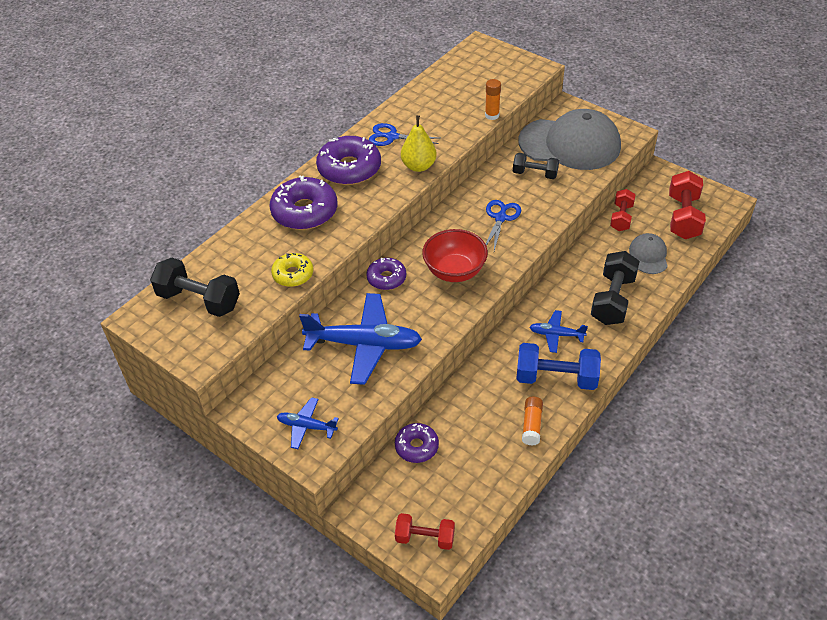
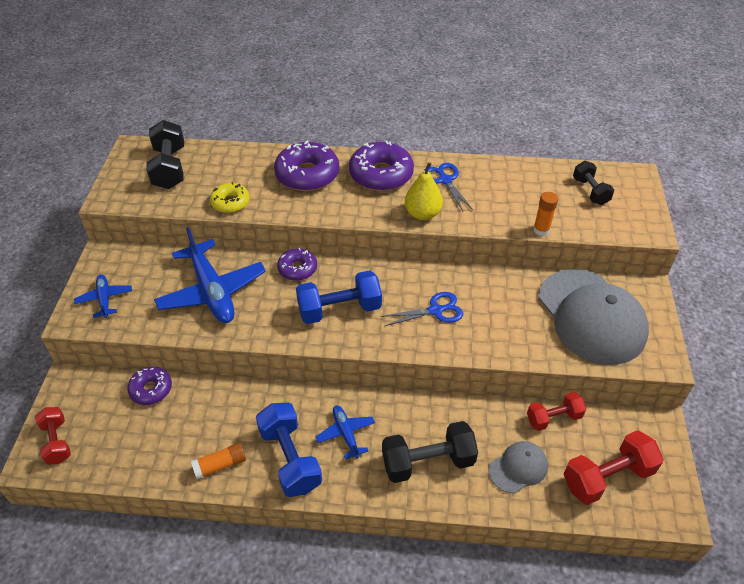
camera: 55 degrees right, 0 degrees up
red bowl [422,229,488,282] -> blue dumbbell [296,270,382,324]
black dumbbell [513,153,559,179] -> black dumbbell moved to [573,161,614,205]

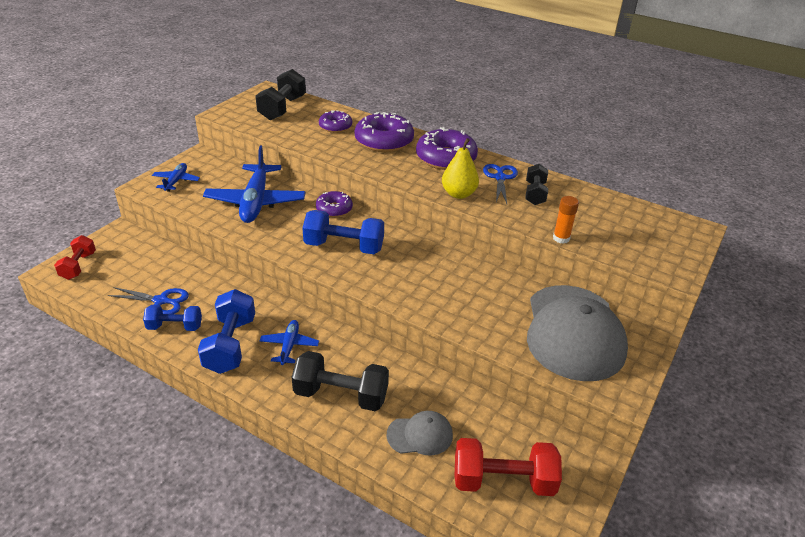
camera: 25 degrees right, 10 degrees down
purple donut [127,367,172,405] -> purple donut moved to [319,110,352,133]
orange glue stick [191,443,246,479] -> blue dumbbell [143,305,202,331]
yellow donut [210,182,250,213] -> none
blue scissors [381,292,463,326] -> blue scissors moved to [108,287,189,314]
red dumbbell [527,392,586,431] -> none
black dumbbell [573,161,614,205] -> black dumbbell moved to [525,164,548,205]

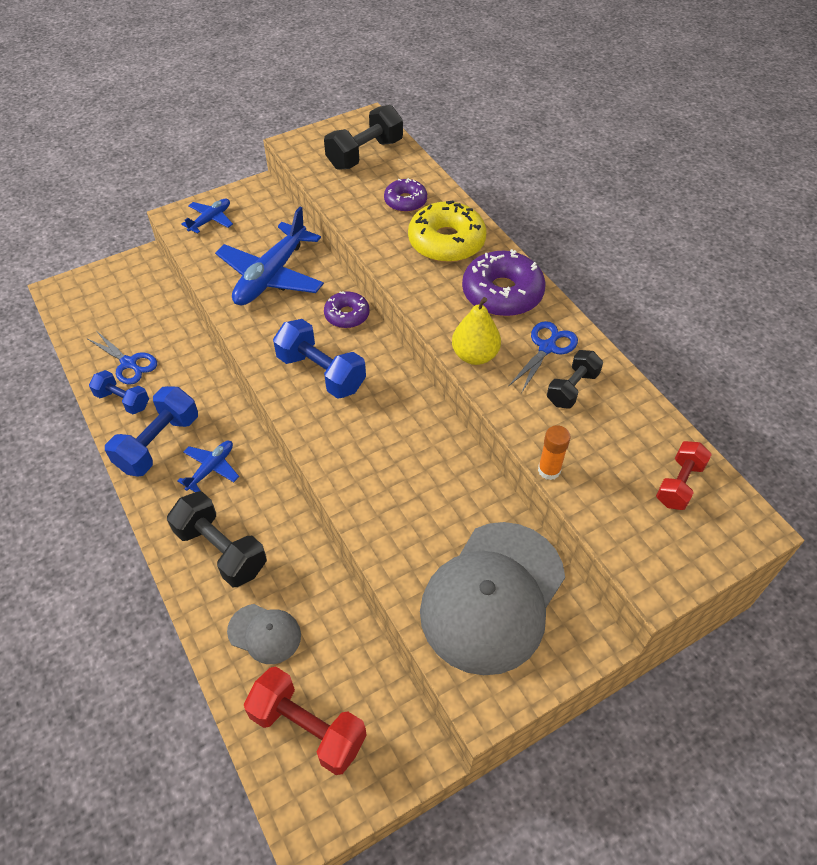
camera: 30 degrees right, 15 degrees up
red dumbbell [54,235,96,280] -> red dumbbell moved to [656,441,712,510]
purple donut [355,112,414,152] -> yellow donut [408,201,487,263]

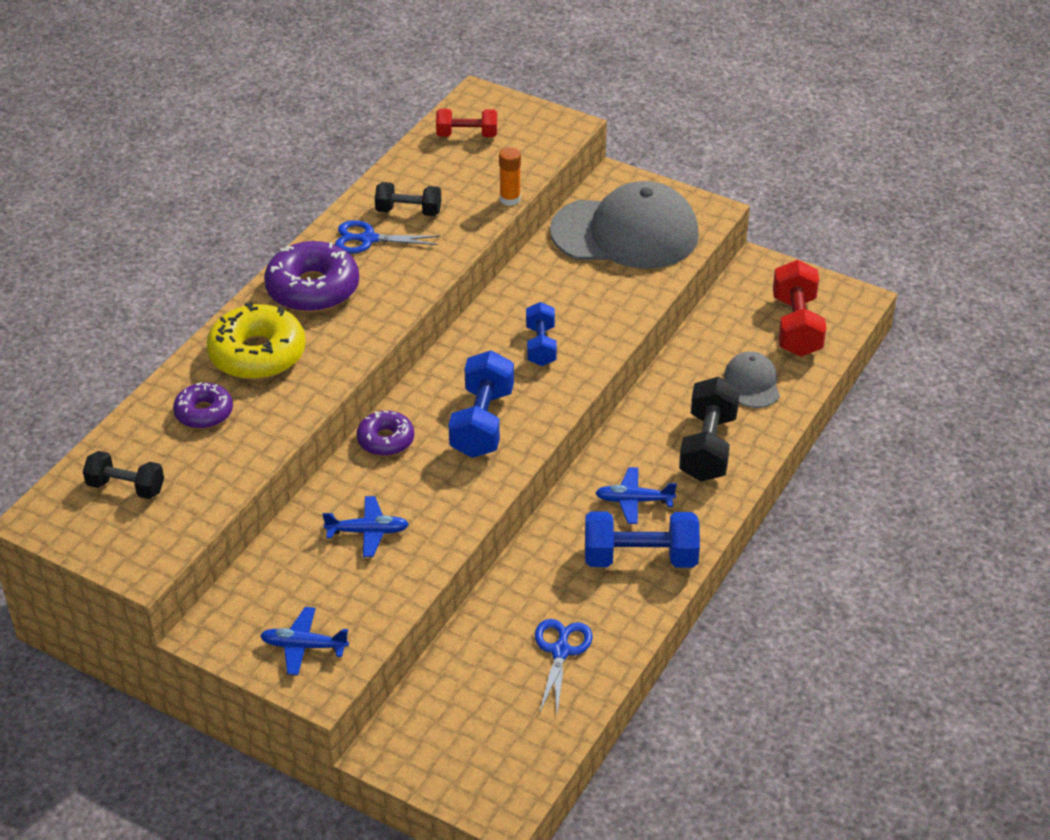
camera: 120 degrees left, 10 degrees down
blue dumbbell [89,370,149,414] -> blue dumbbell moved to [526,302,557,366]
blue plane [215,207,324,306] -> blue plane [322,496,409,557], size x0.50
black dumbbell [324,105,403,170] -> black dumbbell [83,451,164,499], size x0.63
yellow pear [452,297,501,365] -> none

